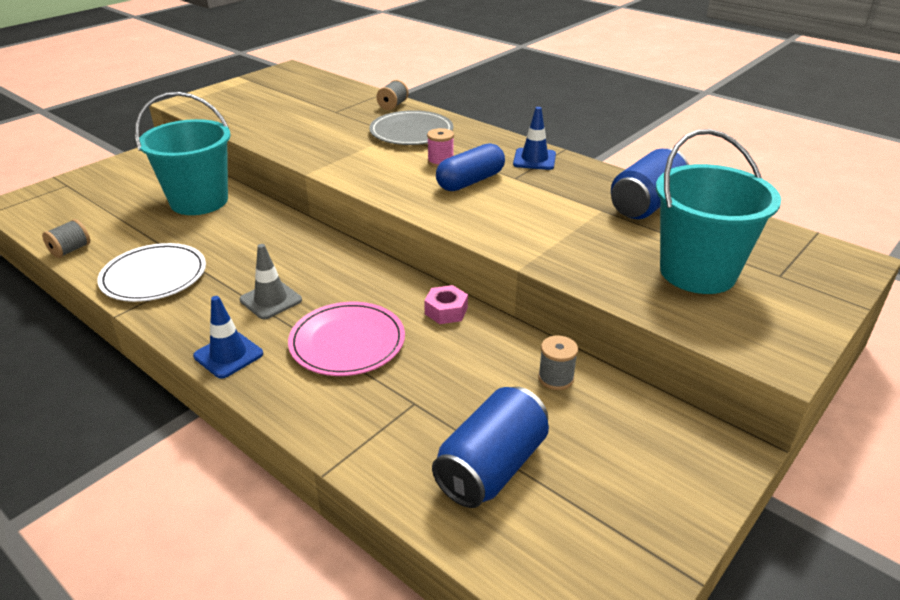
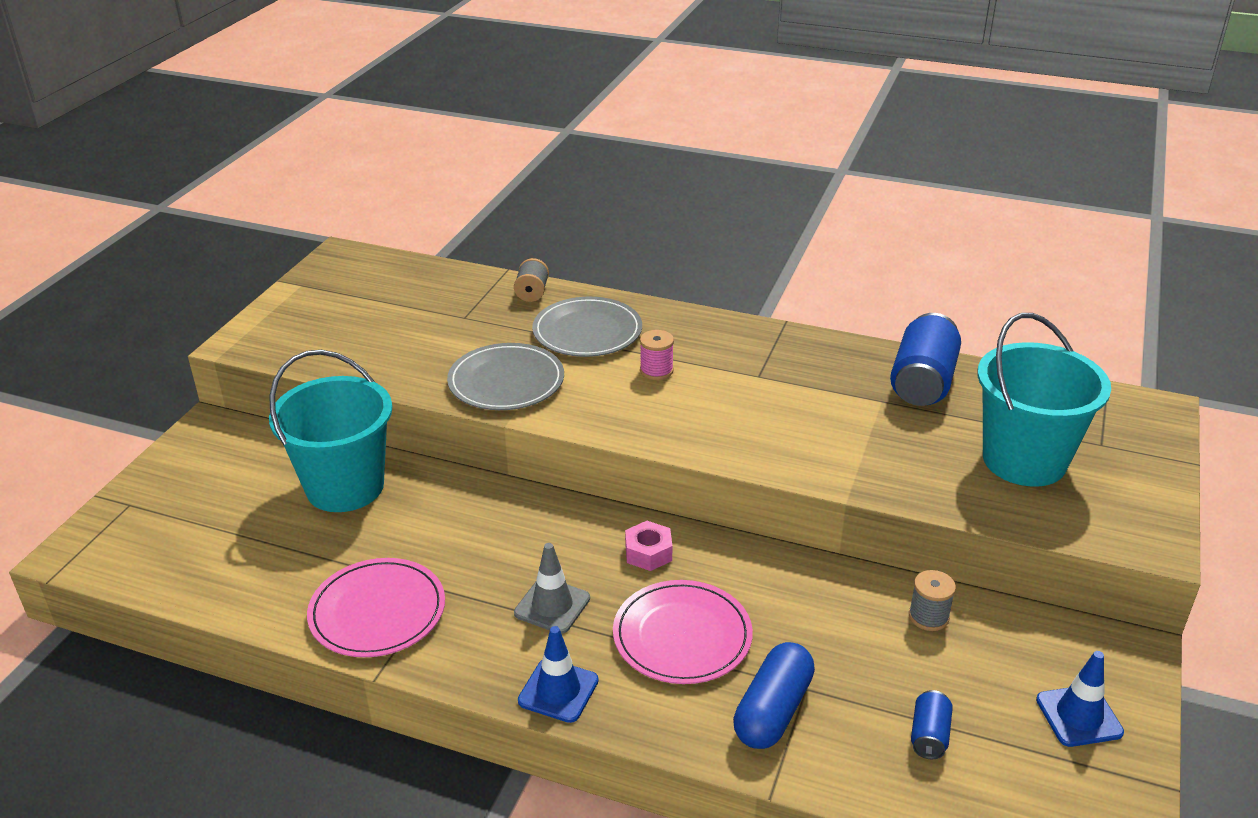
camera: 20 degrees left, 0 degrees up
grey spool [42,219,90,258] -> none
white plate [97,243,206,302] -> pink plate [307,558,445,657]
pink nut [424,285,468,324] -> pink nut moved to [625,521,672,571]
blue can [432,387,549,508] -> blue can [911,690,953,759], size x0.49
blue capsule [436,143,505,191] -> blue capsule moved to [733,642,815,749]
blue traffic cone [513,107,556,170] -> blue traffic cone moved to [1036,651,1124,747]
none -> grey plate [447,343,564,410]

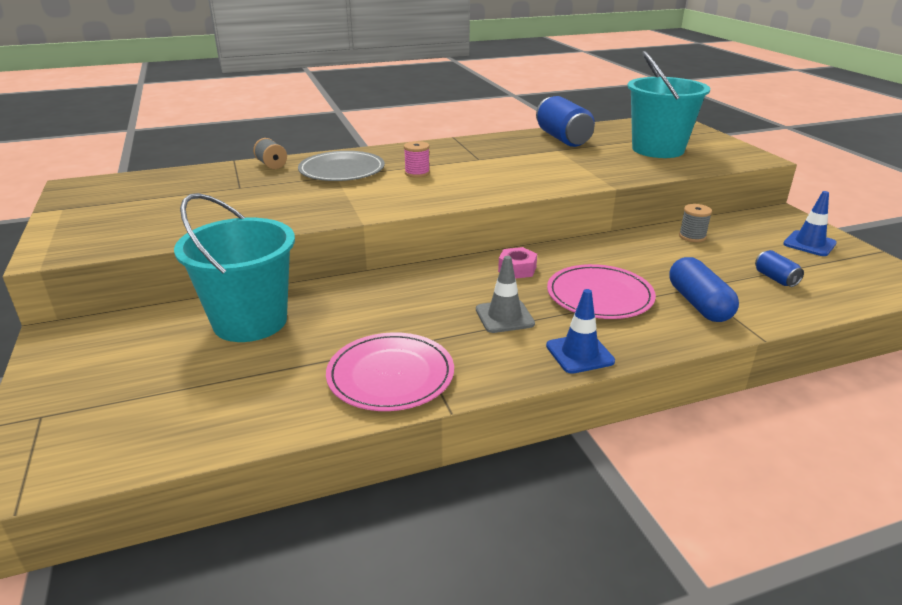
camera: 40 degrees left, 5 degrees down
grey plate [447,343,564,410] -> none

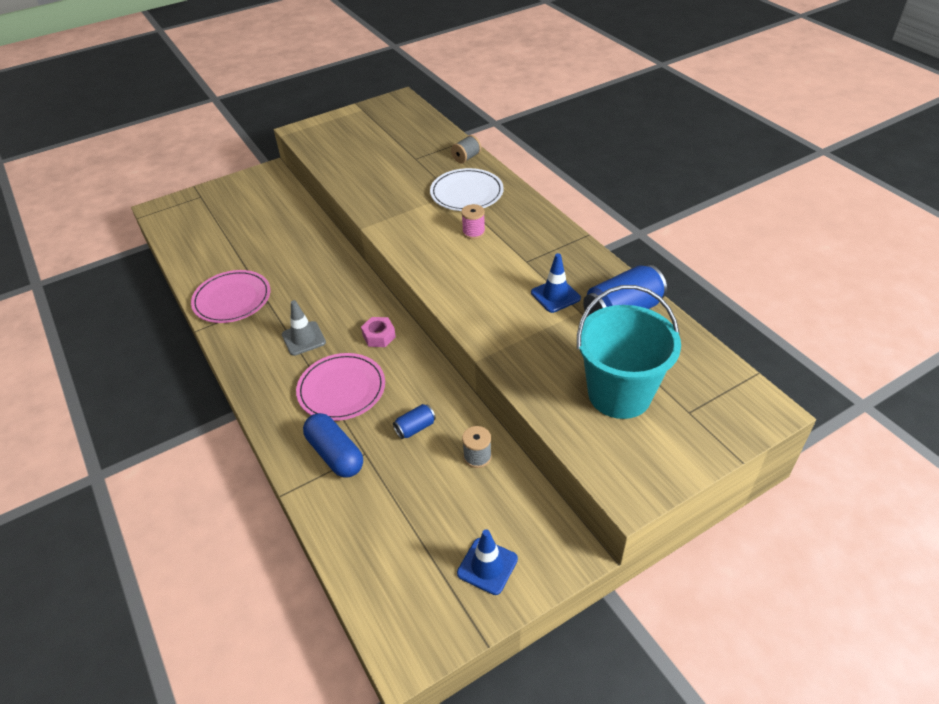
camera: 80 degrees right, 15 degrees up
turquoise bucket [174,193,295,342] -> none
grey plate [298,151,385,181] -> white plate [430,168,504,211]
blue traffic cone [546,289,615,374] -> blue traffic cone moved to [531,253,581,313]
blue capsule [669,257,739,322] -> blue capsule turned 75 degrees clockwise [303,413,363,478]
blue can [755,250,804,287] -> blue can moved to [393,404,436,439]

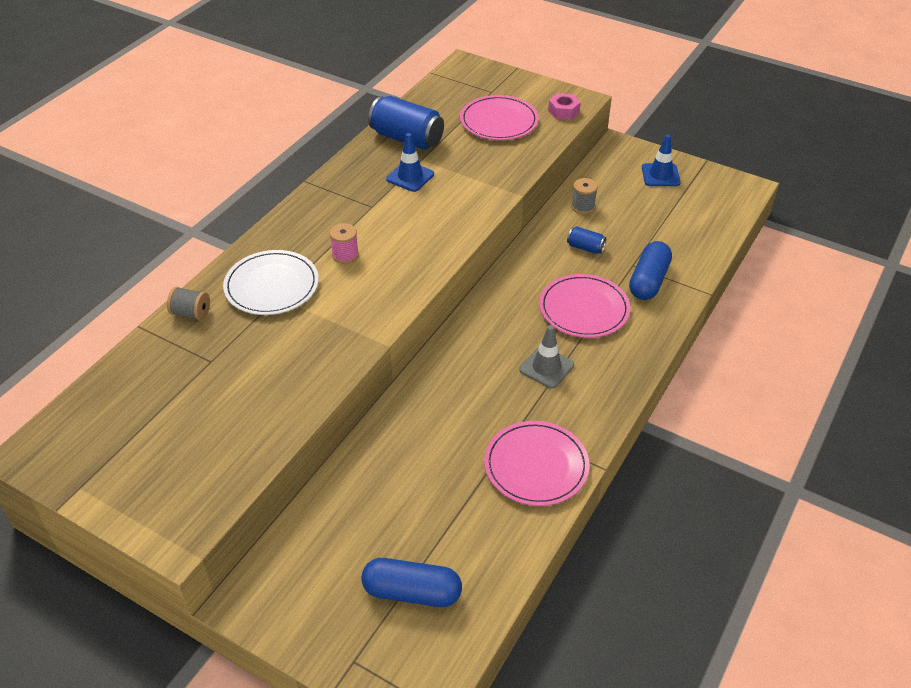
camera: 120 degrees left, 0 degrees up
pink nut [361,317,396,347] -> pink nut moved to [548,93,581,120]
turquoise bucket [577,285,681,419] -> pink plate [460,95,539,140]
none -> blue capsule [361,558,462,607]

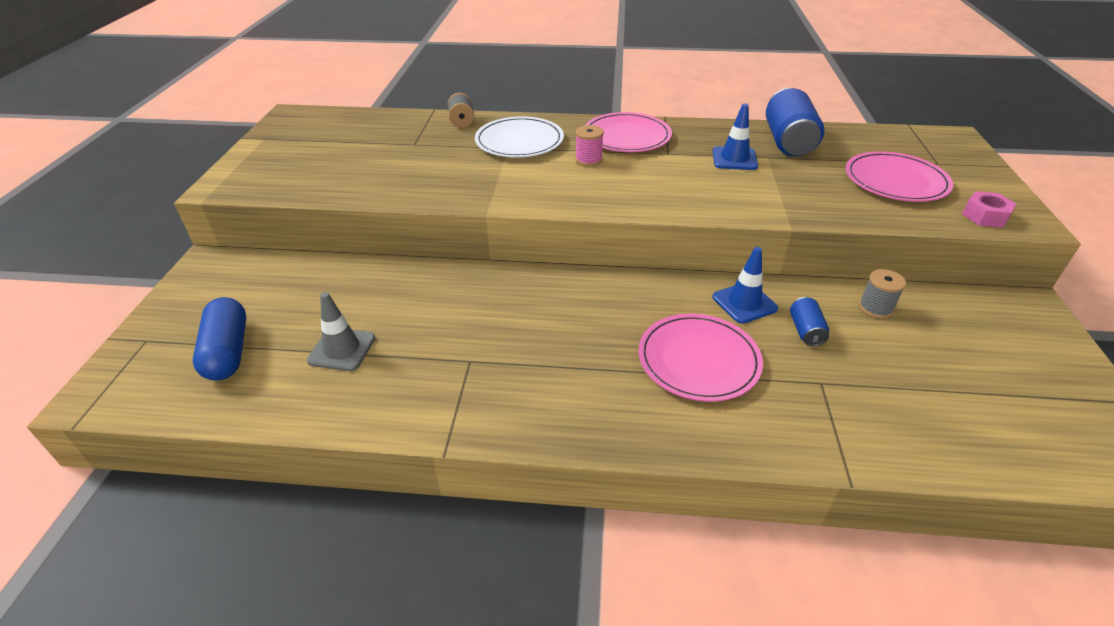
camera: 65 degrees right, 5 degrees down
pink plate [484,421,589,506] -> pink plate moved to [585,112,672,152]
grey traffic cone [519,325,574,389] -> grey traffic cone moved to [307,292,375,371]
blue capsule [629,241,672,300] -> none
blue traffic cone [642,134,681,186] -> blue traffic cone moved to [713,247,778,324]

